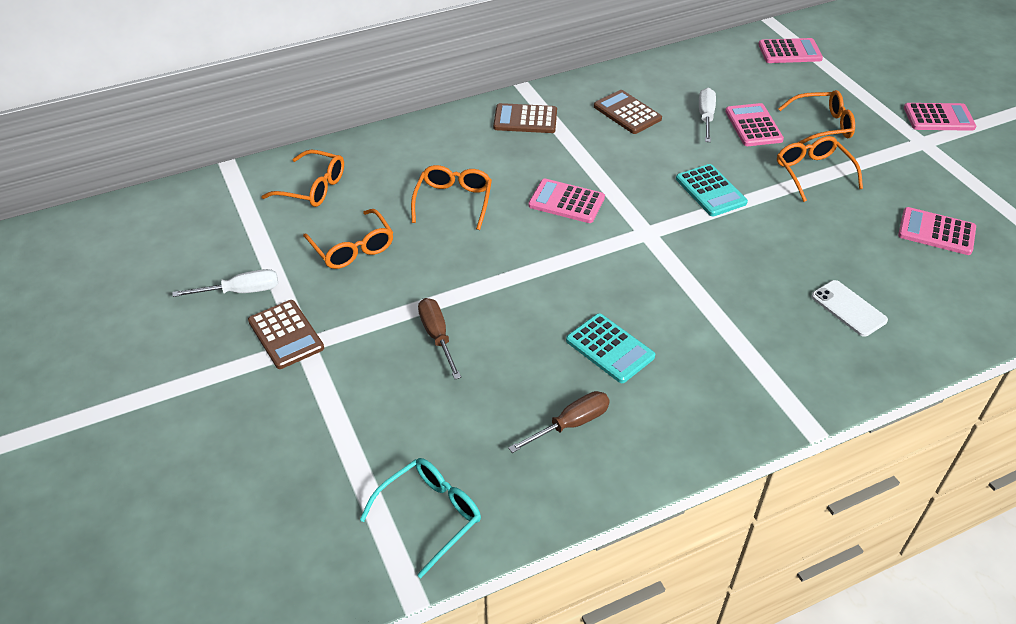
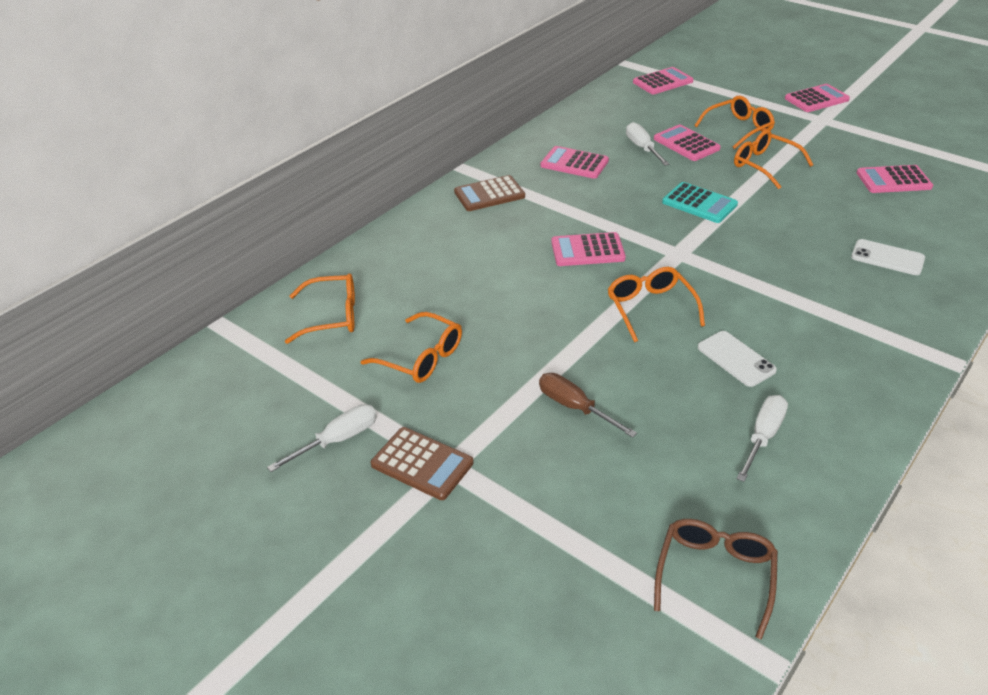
camera: 25 degrees left, 5 degrees down
turquoise glasses [360,458,481,578] -> brown glasses [654,519,778,640]
orange glasses [411,165,492,230] -> orange glasses moved to [608,267,705,342]
brown screwdriver [508,391,610,453] -> white screwdriver [736,395,788,482]
turquoise calculator [566,313,655,383] -> white phone [698,331,777,387]
brown calculator [594,90,662,134] -> pink calculator [541,146,609,179]

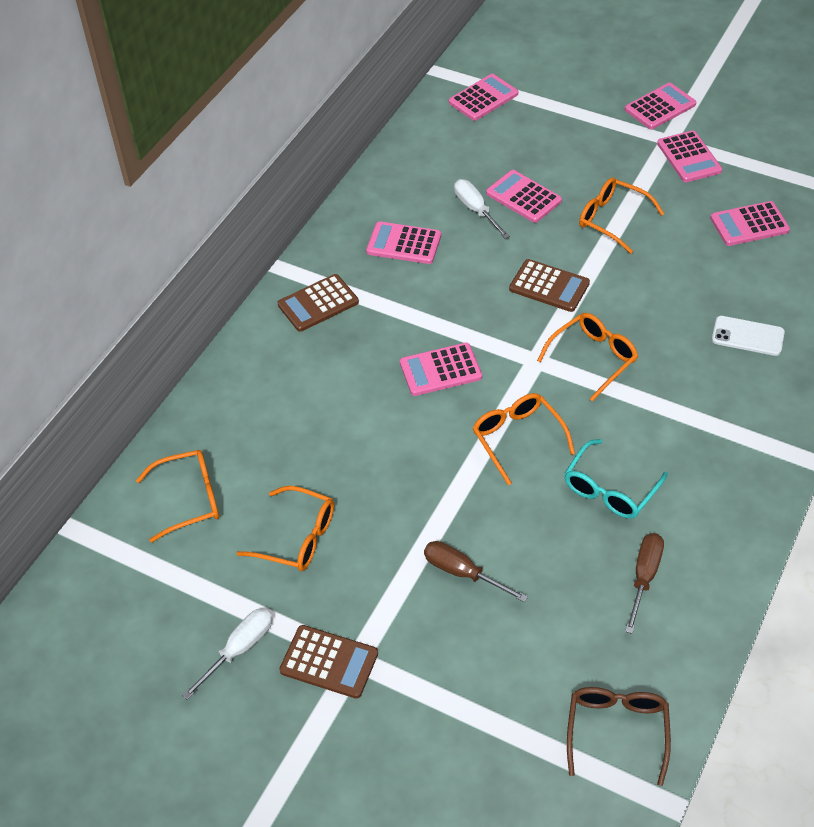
camera: 10 degrees left, 10 degrees up
turquoise calculator [662,182,738,223] -> brown calculator [509,259,590,312]
orange glasses [694,96,775,149] -> orange glasses moved to [537,313,638,401]
white phone [698,331,777,387] -> turquoise glasses [564,439,668,519]
white screwdriver [736,395,788,482] -> brown screwdriver [625,533,664,634]
none -> pink calculator [657,130,722,182]

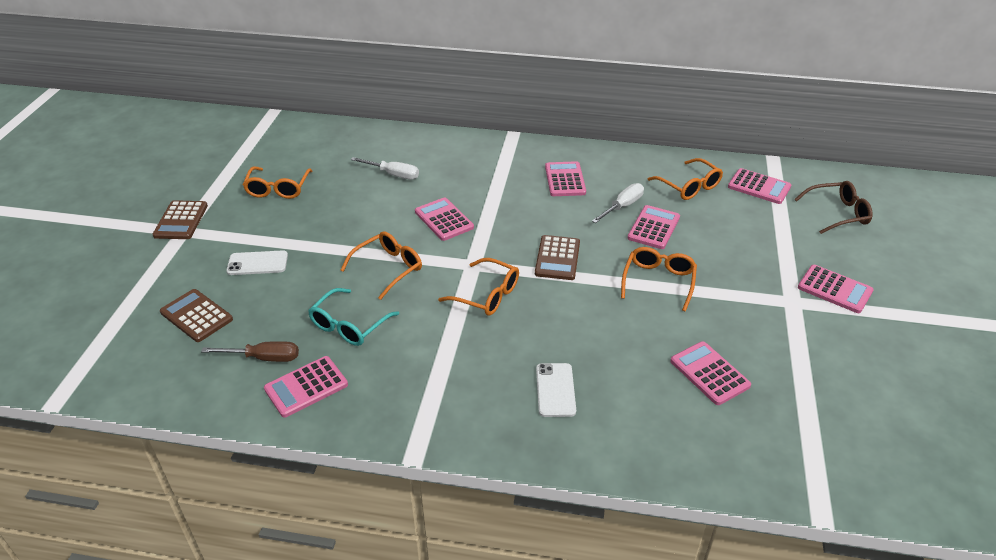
camera: 70 degrees right, 10 degrees down
orange glasses [136,450,219,543] -> orange glasses moved to [647,158,723,200]
white screwdriver [182,608,273,700] -> white screwdriver moved to [351,157,419,180]
brown calculator [278,274,359,332] -> brown calculator moved to [160,289,233,342]
brown screwdriver [424,541,528,602] -> white phone [226,250,288,275]
turquoise glasses [564,439,668,519] -> turquoise glasses turned 75 degrees counterclockwise [308,288,399,346]
brown glasses [567,687,671,786] -> brown glasses moved to [794,181,872,234]
pink calculator [657,130,722,182] -> pink calculator moved to [264,356,348,418]

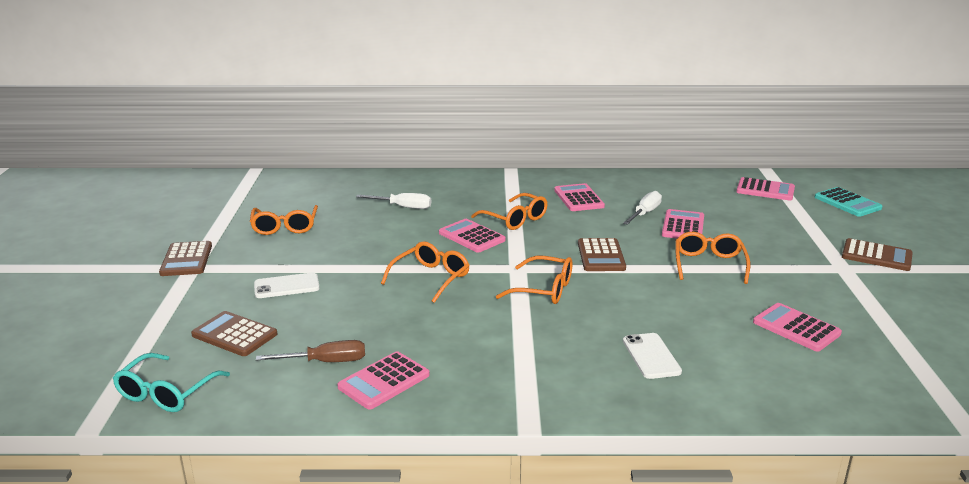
camera: 10 degrees left, 15 degrees down
turquoise glasses [308,288,399,346] -> turquoise glasses moved to [113,353,230,412]
orange glasses [647,158,723,200] -> orange glasses moved to [471,193,548,230]
brown glasses [794,181,872,234] -> turquoise calculator [815,187,882,217]
pink calculator [798,265,874,313] -> brown calculator [842,238,913,271]

